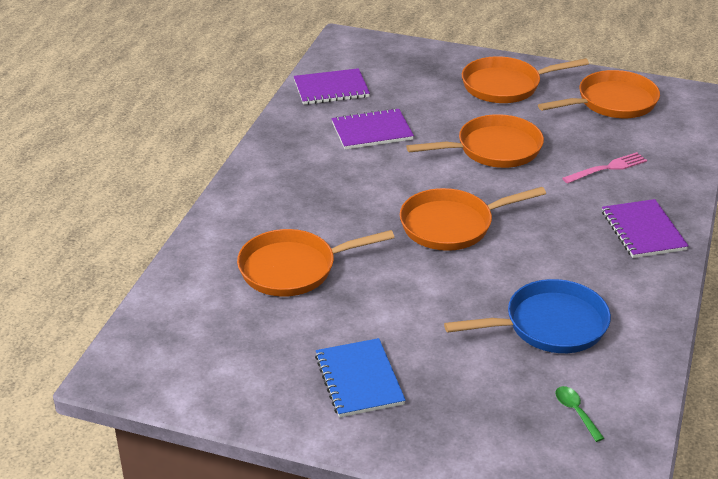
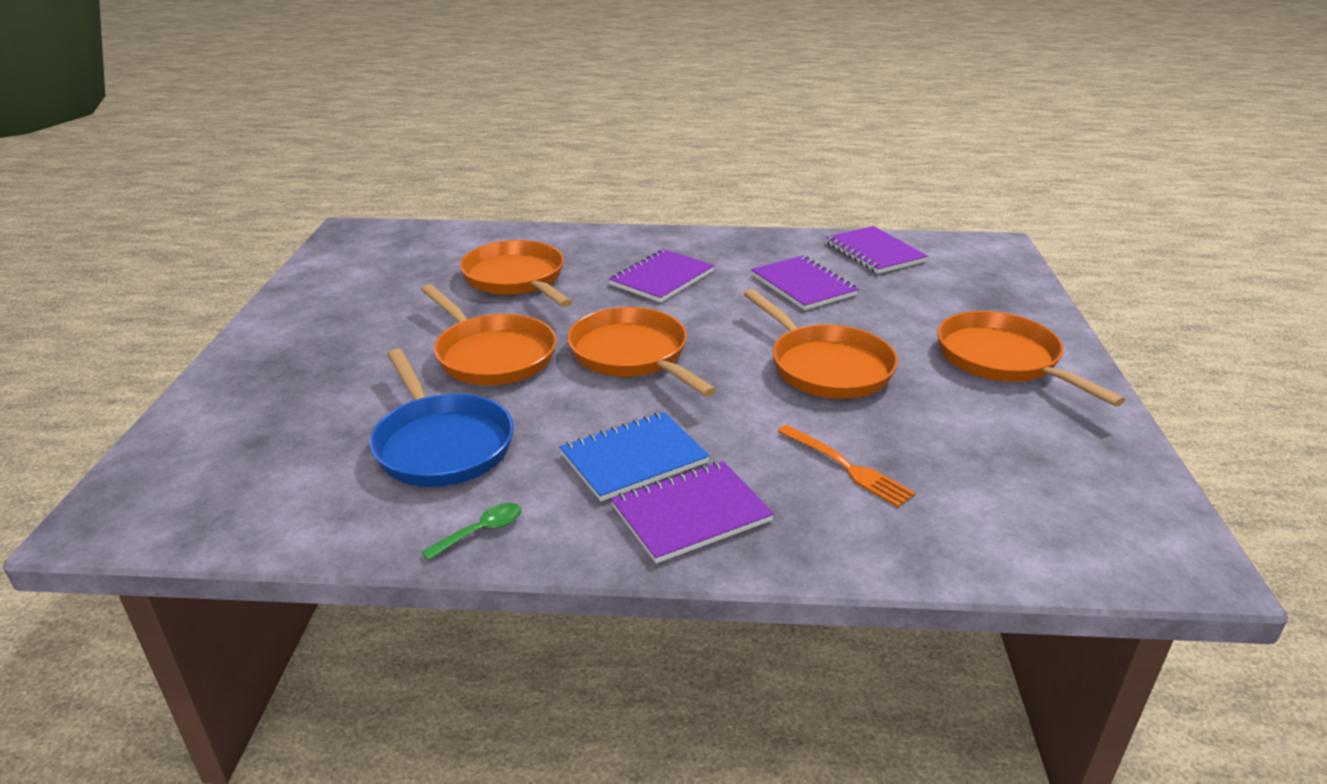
camera: 75 degrees right, 5 degrees down
blue notebook [315,338,406,418] -> blue notebook moved to [559,412,710,501]
orange pan [538,70,660,118] -> orange pan moved to [421,284,557,386]
green spoon [555,386,605,442] -> green spoon moved to [421,503,521,560]
pink fork [562,152,647,184] -> orange fork [778,425,916,507]
none -> purple notebook [609,249,714,302]

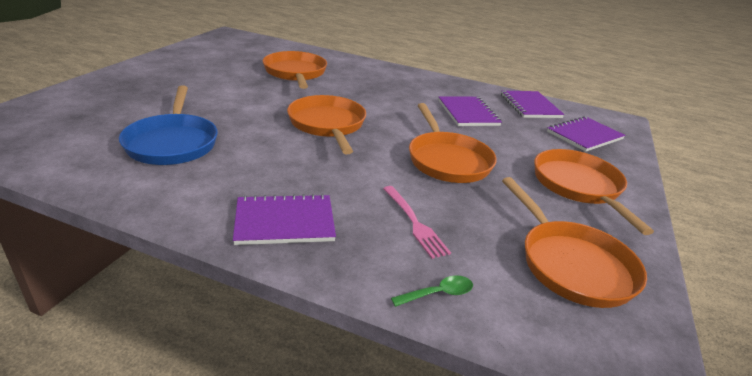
camera: 15 degrees right, 0 degrees up
orange pan [421,284,557,386] -> orange pan moved to [502,177,647,308]
green spoon [421,503,521,560] -> green spoon moved to [391,275,473,307]
blue notebook [559,412,710,501] -> none
purple notebook [609,249,714,302] -> purple notebook moved to [547,116,625,152]
orange fork [778,425,916,507] -> pink fork [383,186,451,259]

